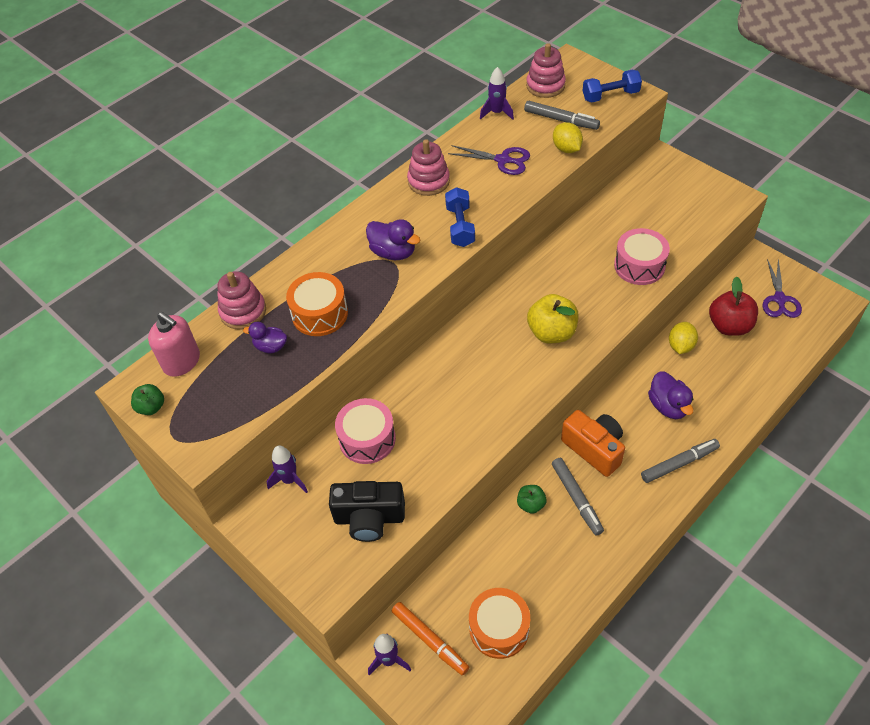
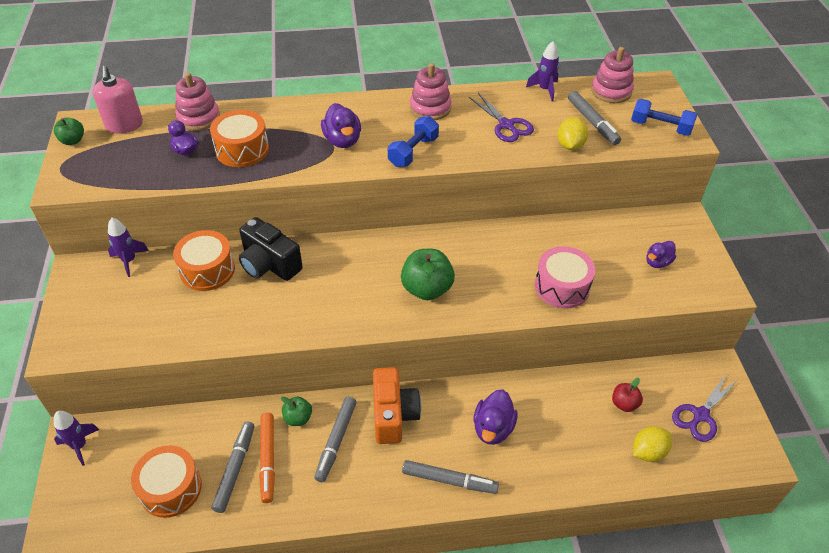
camera: 35 degrees right, 5 degrees down
black camera [329,481,405,542] -> black camera moved to [239,217,303,281]
pink drum [335,398,396,464] -> orange drum [173,230,235,291]
orange marker [392,602,469,676] -> orange marker moved to [259,413,275,503]
yellow apple [527,294,578,343] -> green apple [401,249,455,300]
yellow lemon [669,322,698,354] -> yellow lemon moved to [633,426,672,462]
red apple [709,277,758,336] -> red apple [612,378,643,412], size x0.56
none -> grey marker [211,422,254,513]
none -> purple duck [646,241,676,268]

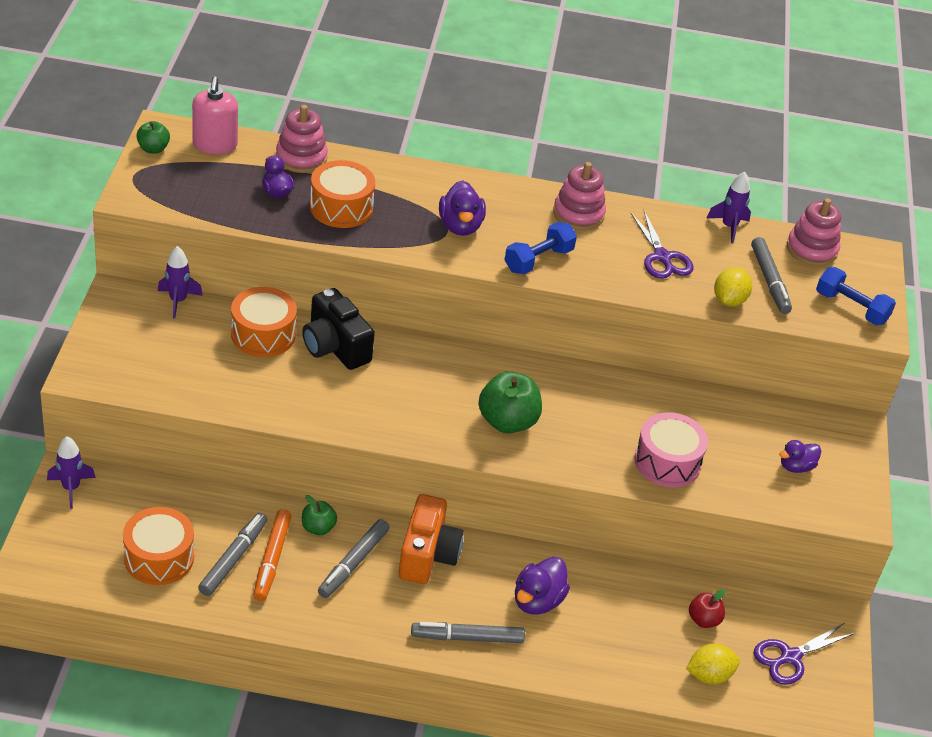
camera: 10 degrees right, 5 degrees down
grey marker [402,460,499,494] -> grey marker turned 150 degrees clockwise [411,622,525,643]

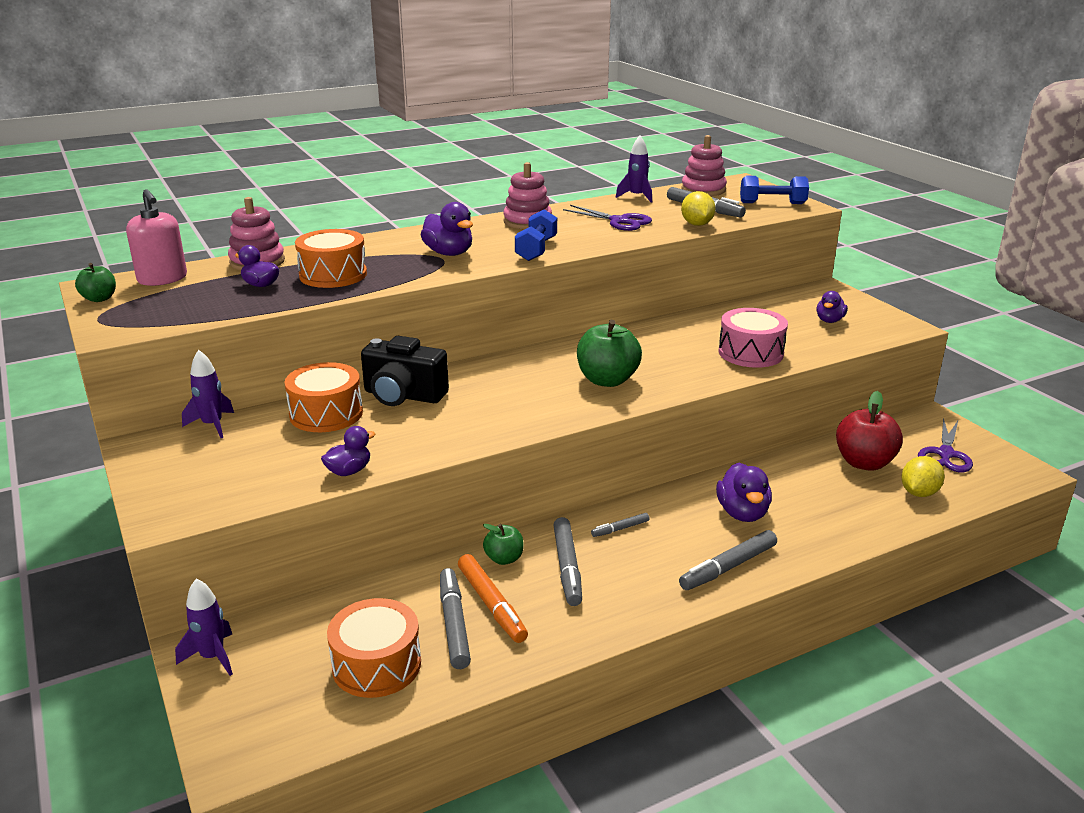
camera: 30 degrees left, 15 degrees down
orange camera [399,494,464,584] -> grey marker [591,513,650,537]
red apple [689,589,726,628] -> red apple [836,391,903,471], size x1.80
none -> purple duck [321,426,375,476]

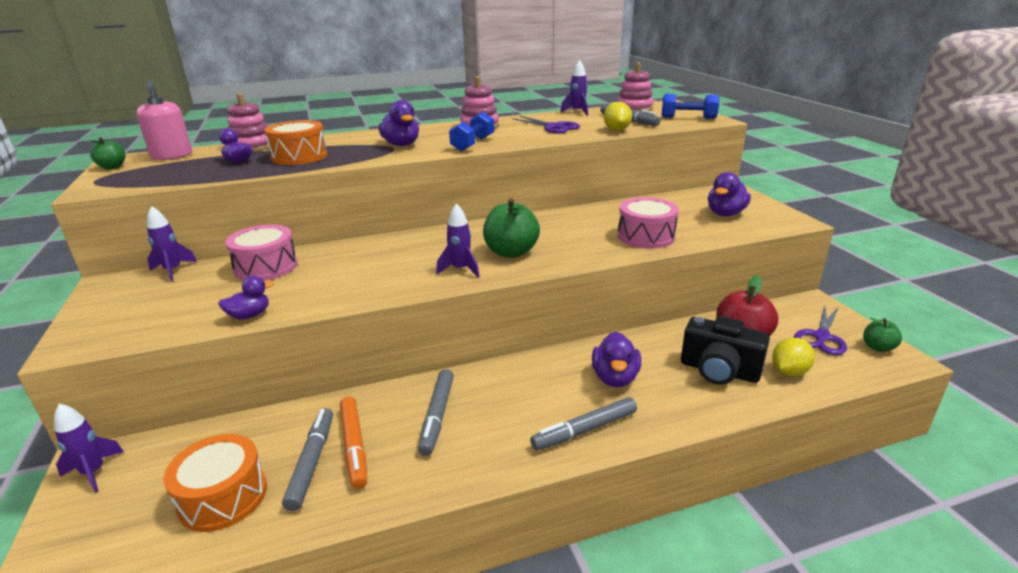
camera: 10 degrees right, 0 degrees up
orange drum [284,362,363,432] -> pink drum [225,225,298,281]
black camera [361,336,449,406] -> black camera moved to [681,316,770,385]
green apple [483,524,524,565] -> green apple moved to [863,317,902,352]
grey marker [591,513,650,537] -> none
purple duck [817,291,848,323] -> purple duck [708,172,751,216], size x1.52
none -> purple rocket [436,204,480,278]

